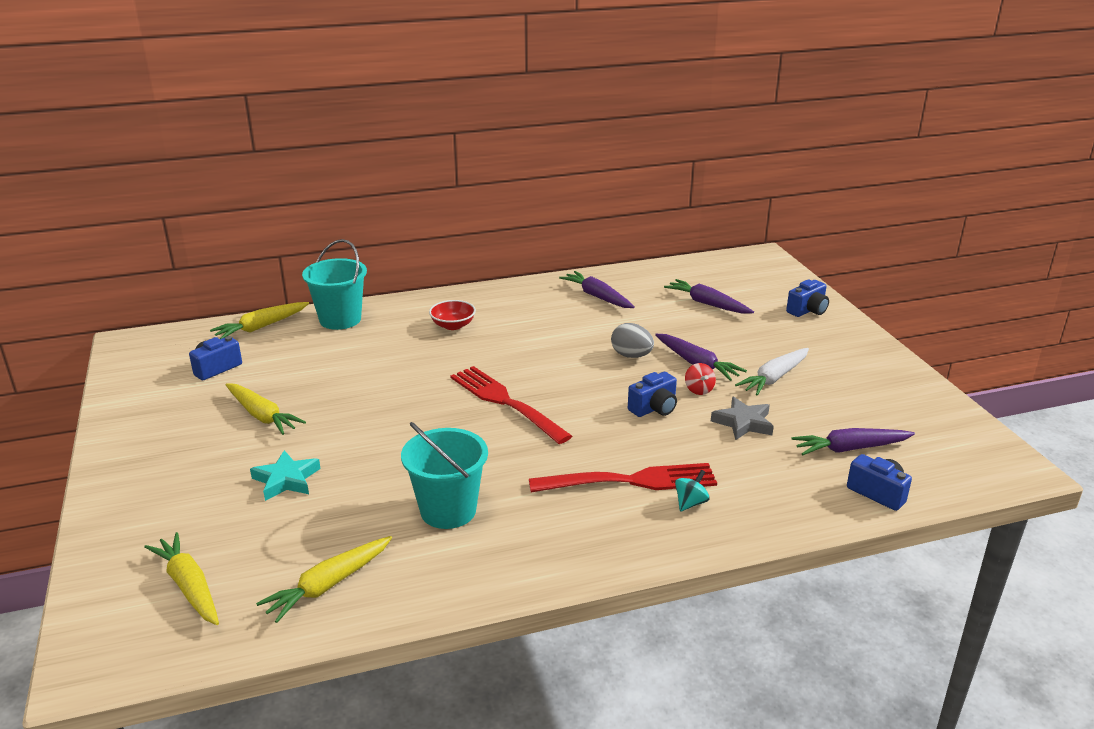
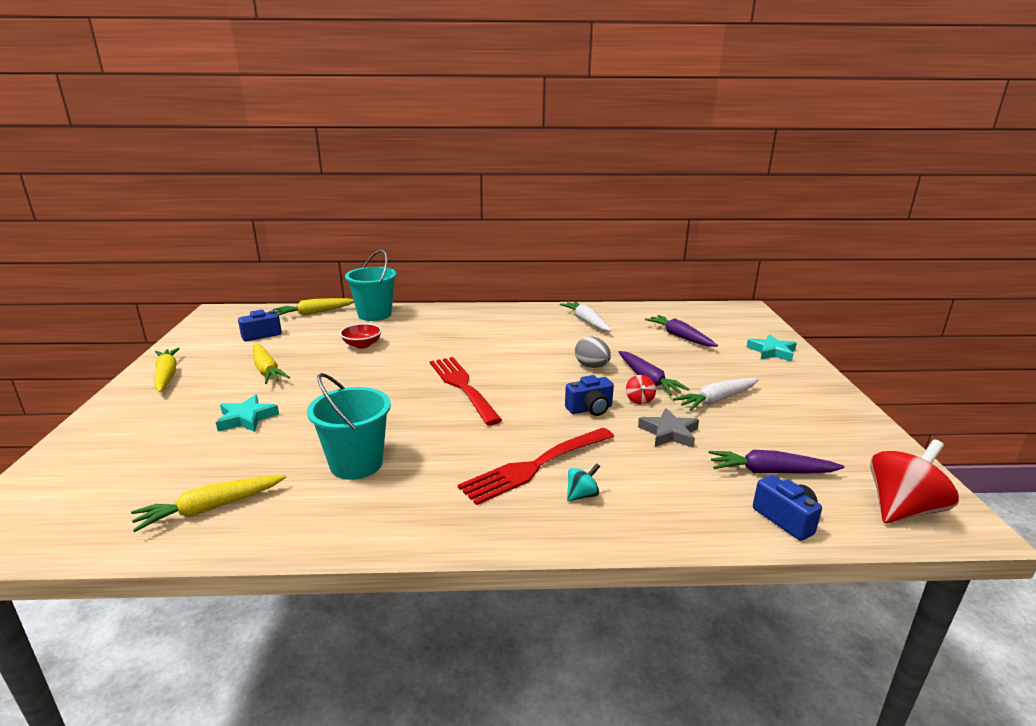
camera: 15 degrees right, 5 degrees down
yellow carrot [144,532,219,625] -> yellow carrot moved to [154,348,180,392]
red bowl [429,300,476,330] -> red bowl moved to [340,323,382,349]
red fork [529,463,717,492] -> red fork turned 135 degrees clockwise [458,428,614,505]
purple carrot [559,271,635,308] -> white carrot [560,301,612,331]
blue camera [786,279,829,317] -> turquoise star [747,334,797,362]
none -> red spinning top [870,439,959,523]

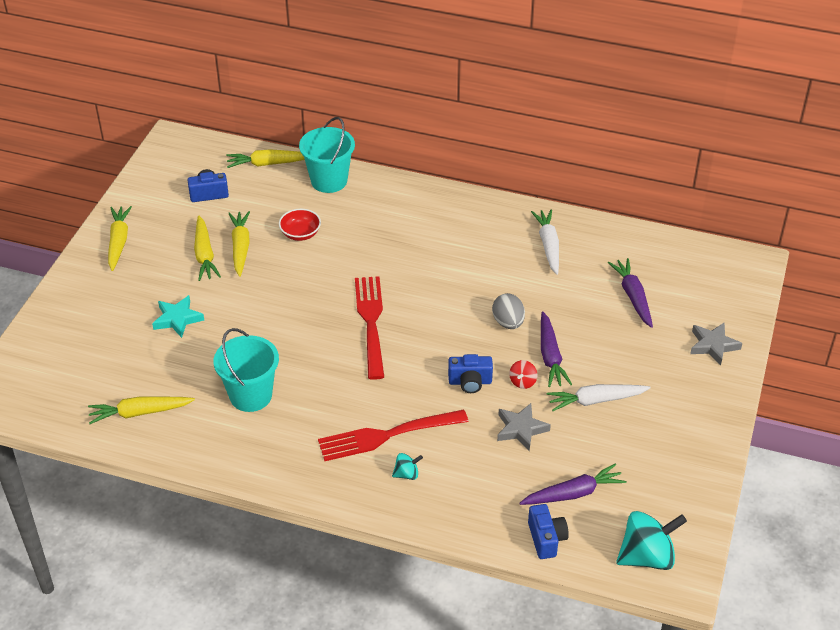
camera: 20 degrees right, 20 degrees up
purple carrot [708,450,845,474] -> purple carrot turned 135 degrees clockwise [519,463,626,505]
turquoise star [747,334,797,362] -> grey star [690,323,742,366]
red spinning top [870,439,959,523] -> turquoise spinning top [616,511,687,570]
none -> yellow carrot [228,211,250,277]

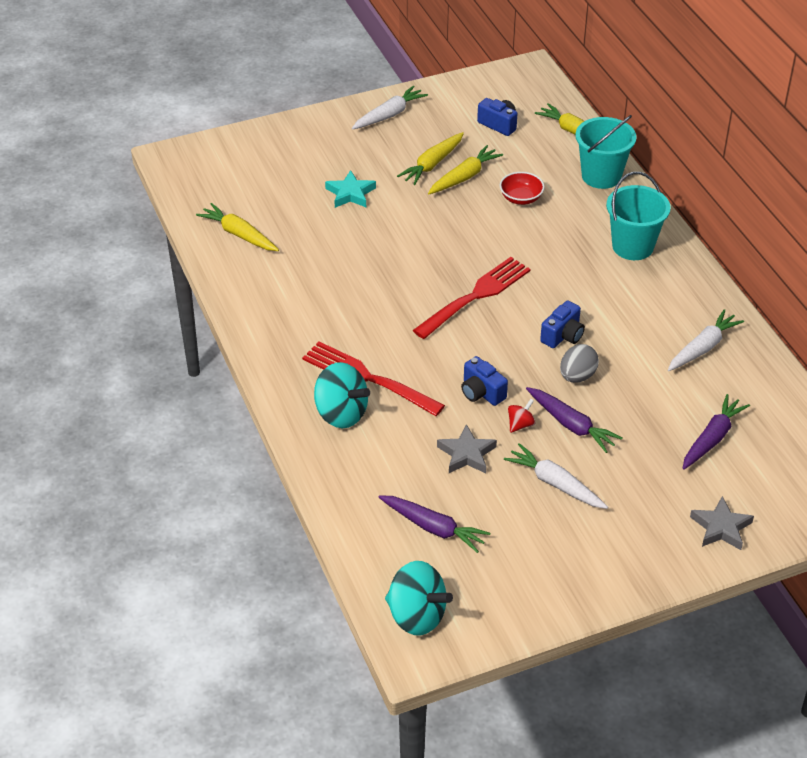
camera: 50 degrees right, 0 degrees up
yellow carrot [108,206,132,271] -> white carrot [352,85,428,130]
turquoise bucket [214,328,279,412] -> turquoise bucket moved to [606,172,671,260]
turquoise spinning top [392,453,423,480] -> turquoise spinning top [314,362,370,428], size x2.07
red spinning top [509,360,538,389] -> red spinning top turned 150 degrees clockwise [508,399,536,433]
blue camera [528,504,569,559] -> blue camera moved to [540,300,585,348]
purple carrot [541,311,572,387] -> purple carrot turned 90 degrees counterclockwise [526,387,622,453]

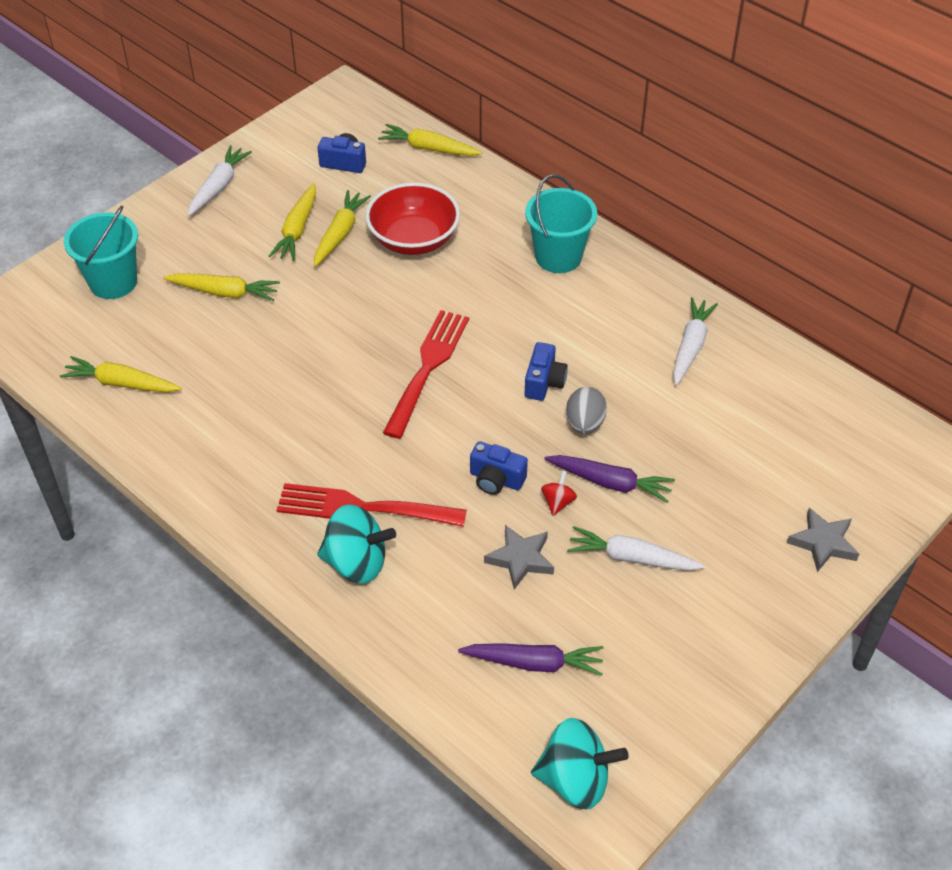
camera: 25 degrees left, 5 degrees up
turquoise star [325,170,376,208] -> yellow carrot [163,273,280,301]
red bowl [500,172,545,205] -> red bowl [365,182,460,255], size x1.82
turquoise bucket [575,115,636,189] -> turquoise bucket moved to [64,206,138,299]
purple carrot [683,394,750,470] -> none

